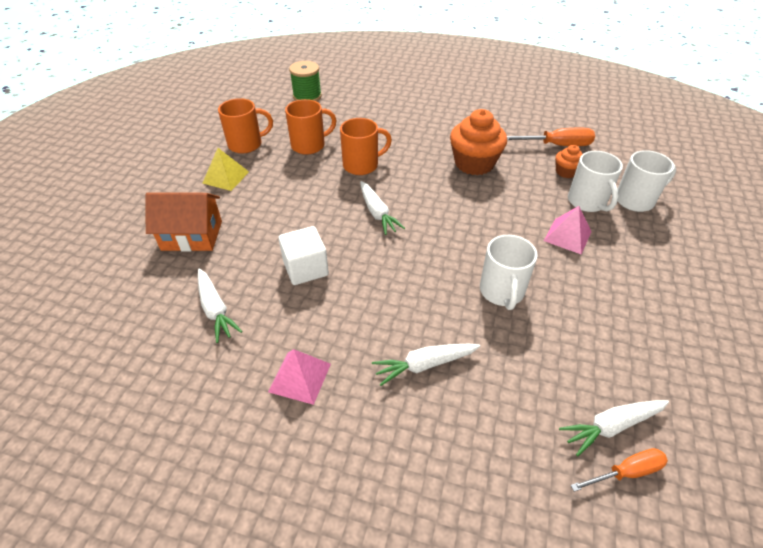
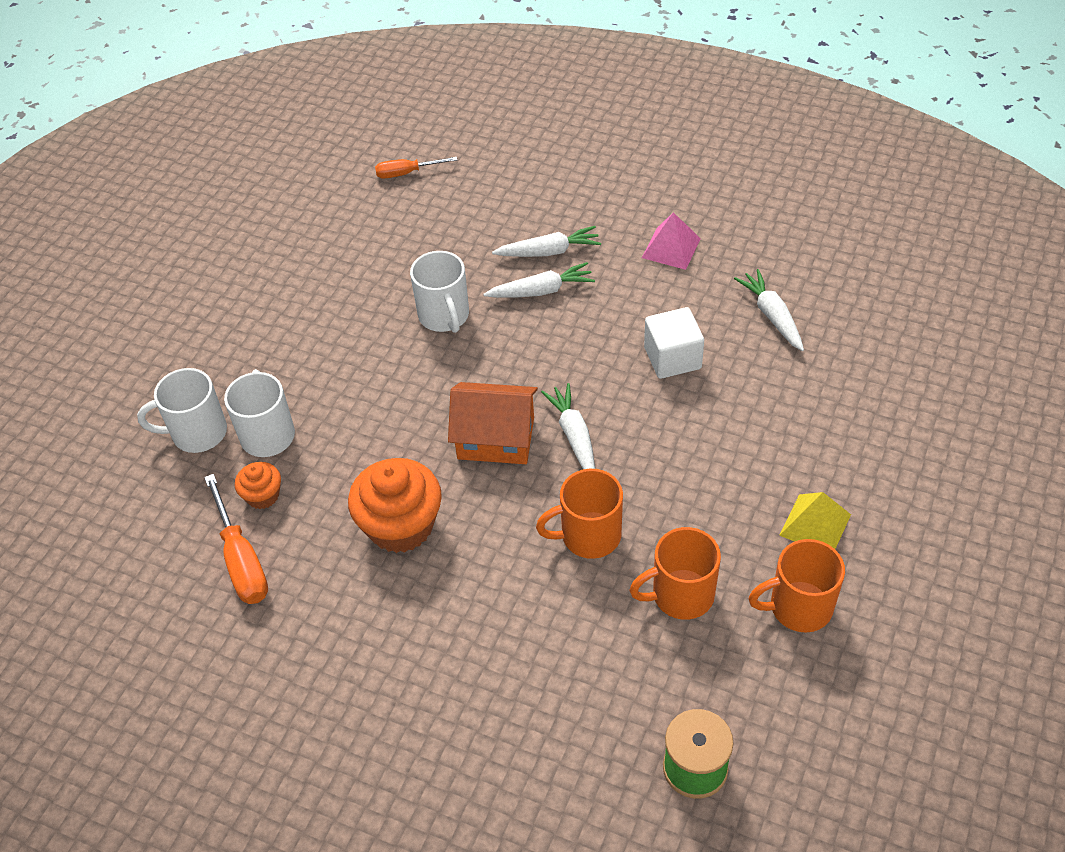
camera: 170 degrees left, 5 degrees up
orange house [145,193,222,252] -> orange house moved to [448,382,538,464]
white mug [480,235,538,310] -> white mug turned 150 degrees clockwise [410,251,469,333]
orange screwdriver [507,127,595,146] -> orange screwdriver turned 120 degrees counterclockwise [204,474,268,604]
pink pyramid [544,206,592,254] -> none
white carrot [559,400,669,456] -> white carrot moved to [484,262,595,298]

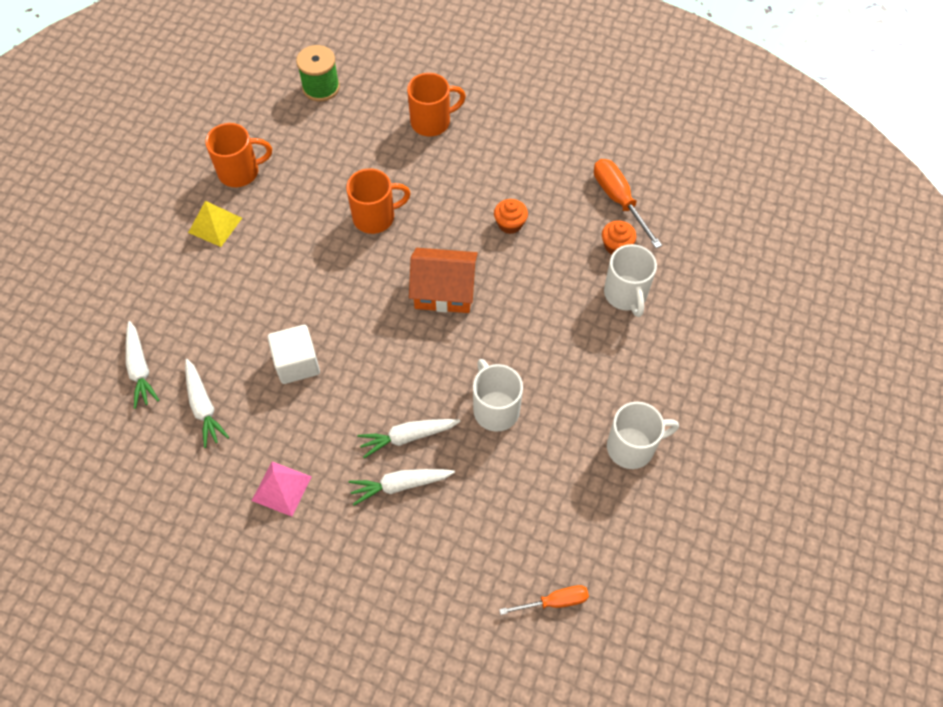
camera: 175 degrees right, 10 degrees up
white mug [137,368,227,453] -> white mug moved to [607,402,679,469]
orange cupcake [348,458,442,553] -> orange cupcake [494,199,528,234], size x0.51
white carrot [541,383,595,469] -> white carrot moved to [126,321,159,409]
orange mug [629,527,721,620] -> orange mug moved to [407,73,466,136]

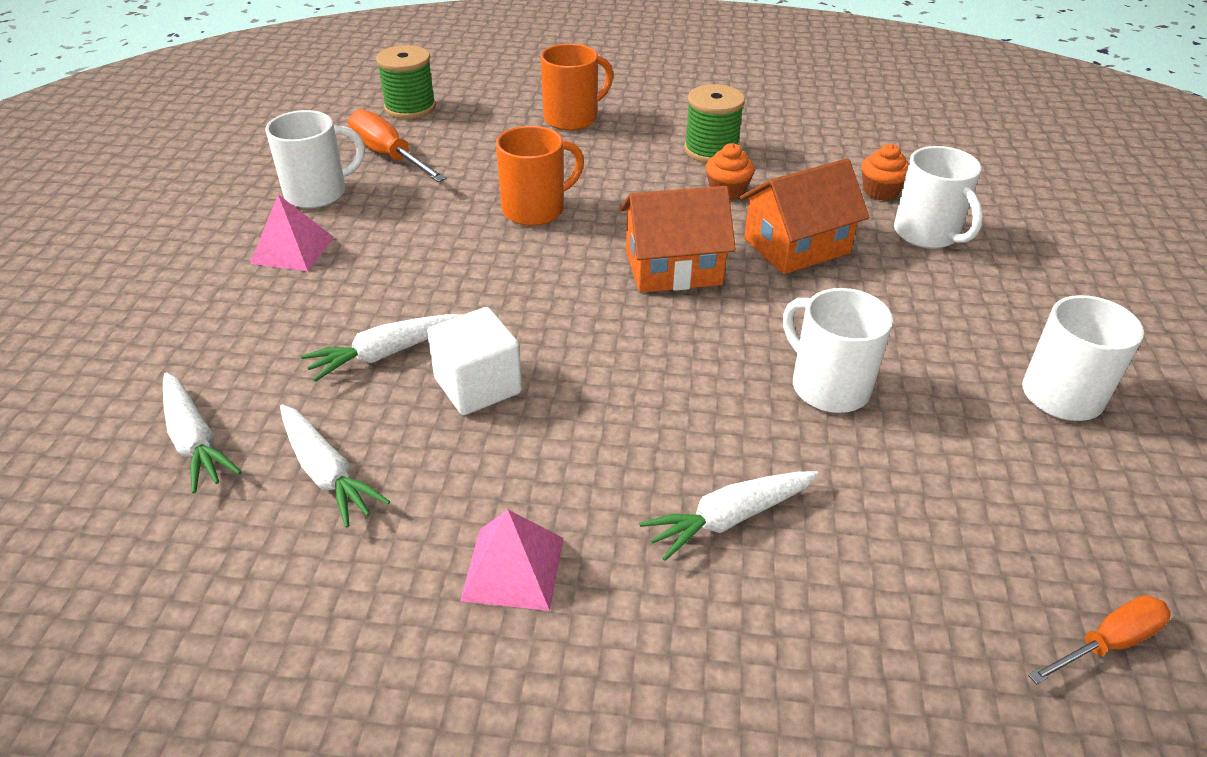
camera: 15 degrees left, 20 degrees down
yellow pyramid [188,201,242,247] -> pink pyramid [250,195,334,272]
orange mug [205,123,272,187] -> white mug [265,110,365,208]
white carrot [357,419,461,458] -> white carrot moved to [301,314,464,382]
orange screwdriver [594,159,662,248] -> orange screwdriver moved to [348,109,447,182]
none -> green spool [684,84,745,163]
none -> orange house [740,158,870,274]

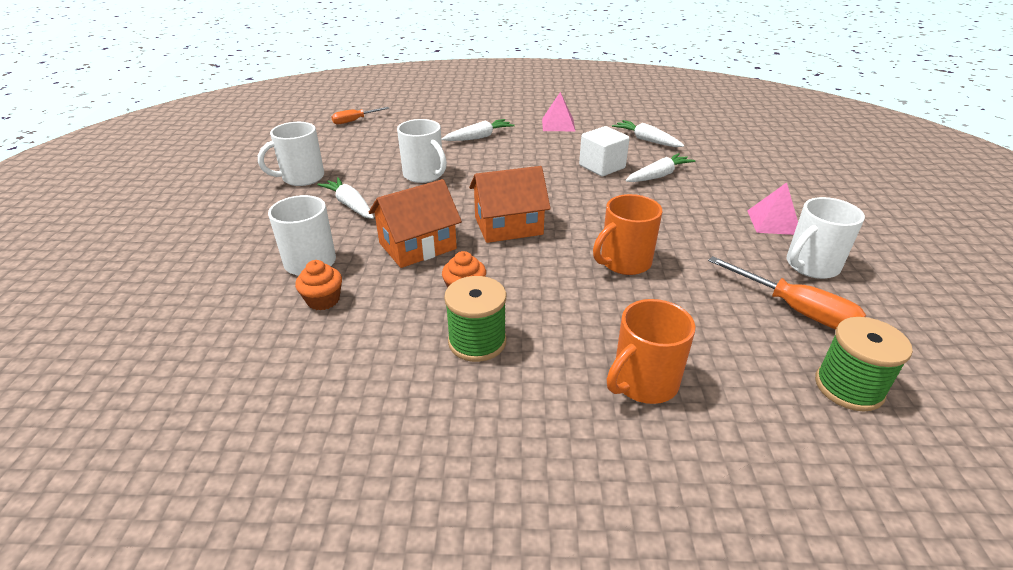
camera: 175 degrees right, 5 degrees down
white carrot [163,372,241,493] -> white carrot moved to [317,177,374,219]

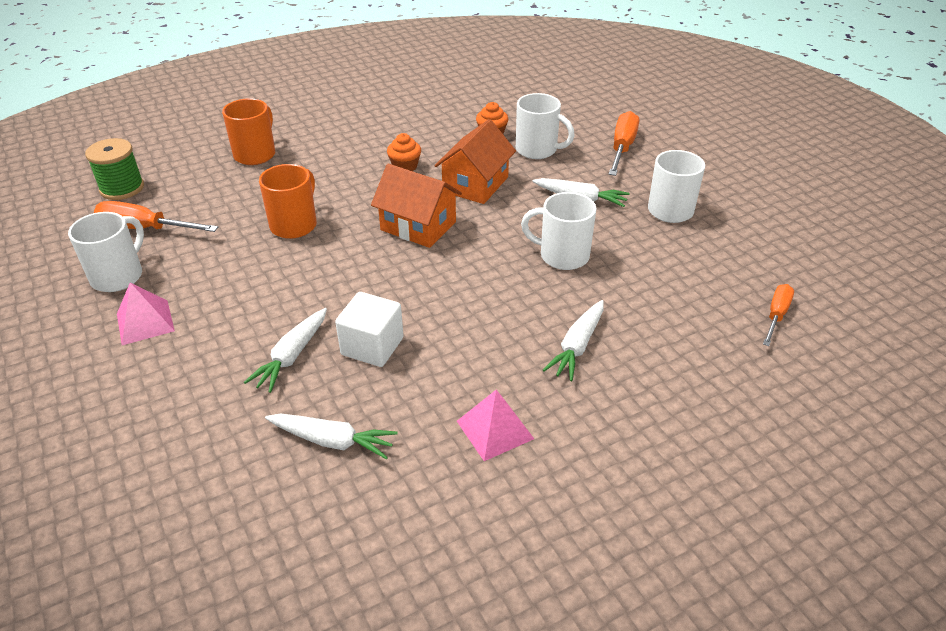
camera: 150 degrees right, 5 degrees up
green spool [444,276,506,362] -> none
orange house [469,166,551,243] -> orange house turned 75 degrees clockwise [371,164,462,248]
none -> orange screwdriver [609,111,639,176]

